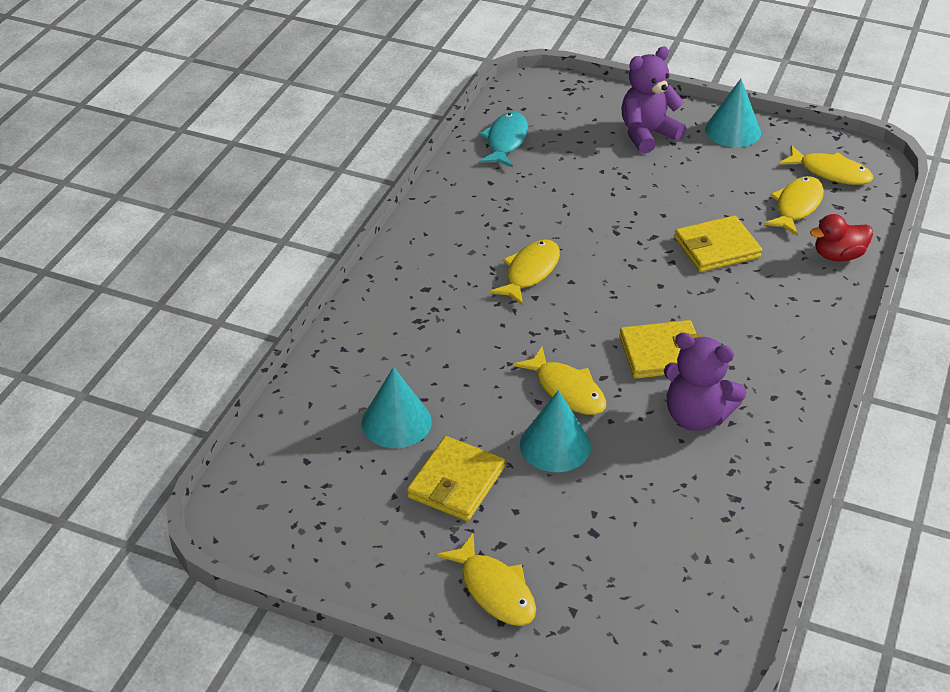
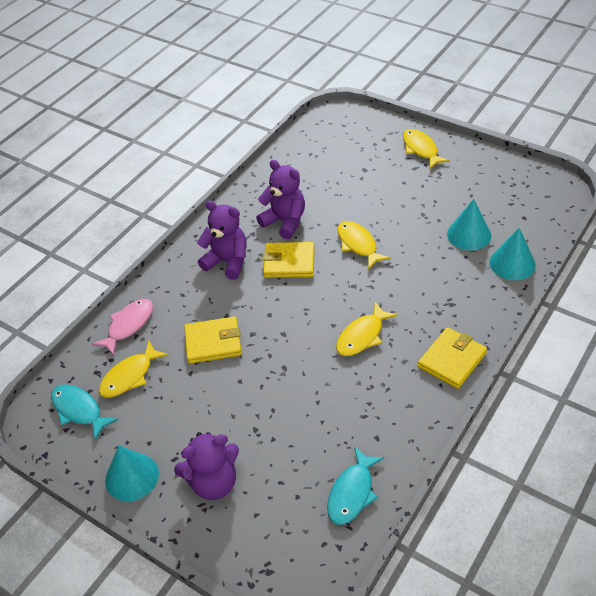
camera: 165 degrees left, 5 degrees up
yellow wallet [407,436,505,521] -> yellow wallet moved to [418,327,487,389]
turquoise cone [520,390,591,472] -> turquoise cone moved to [489,228,536,280]
yellow fish [779,145,873,185] -> turquoise fish [51,384,118,440]
red duck [810,214,873,261] -> pink fish [92,299,153,356]
none -> purple teddy bear [197,200,247,280]

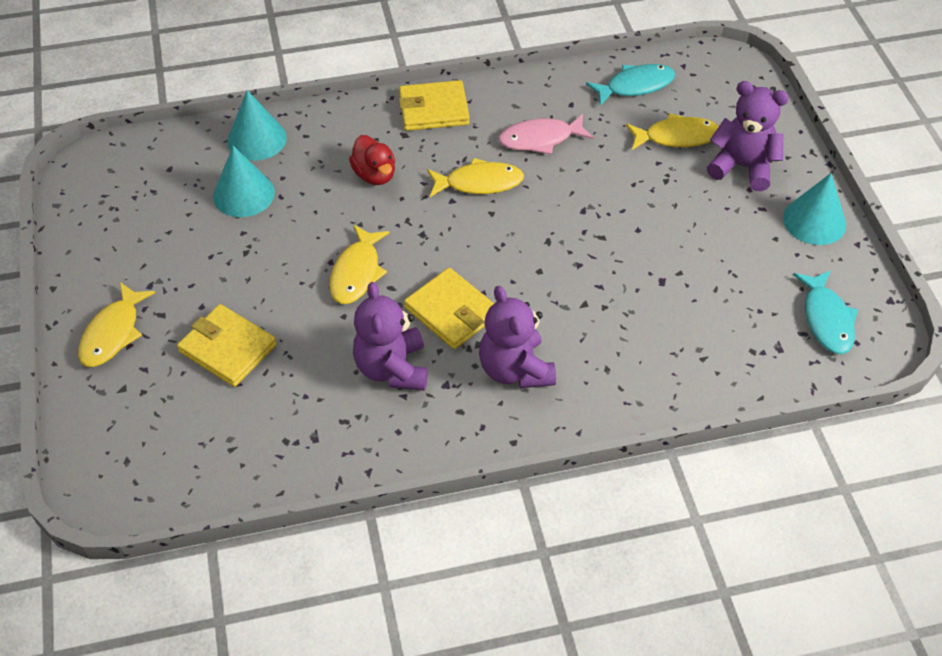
camera: 140 degrees left, 5 degrees up
pink fish [92,299,153,356] -> pink fish moved to [499,114,593,155]
yellow fish [99,341,168,398] -> yellow fish moved to [626,113,719,150]
yellow wallet [184,316,242,364] -> yellow wallet moved to [177,304,277,387]
none -> red duck [349,135,395,185]

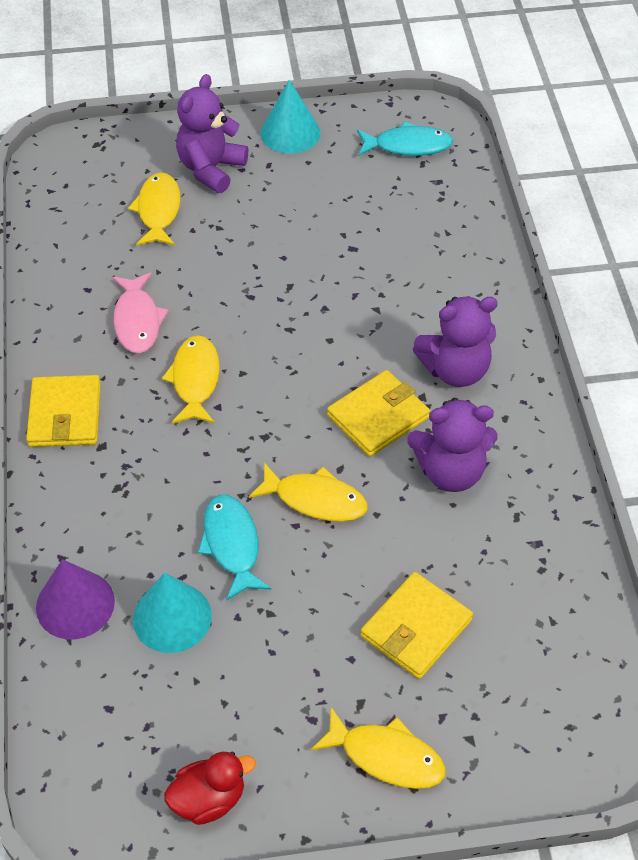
camera: 85 degrees left, 0 degrees up
turquoise cone [227,90,287,161] -> purple cone [36,559,115,639]
red duck [349,135,395,185] -> red duck moved to [164,752,256,825]
turquoise fish [586,64,675,106] -> turquoise fish moved to [198,495,271,601]

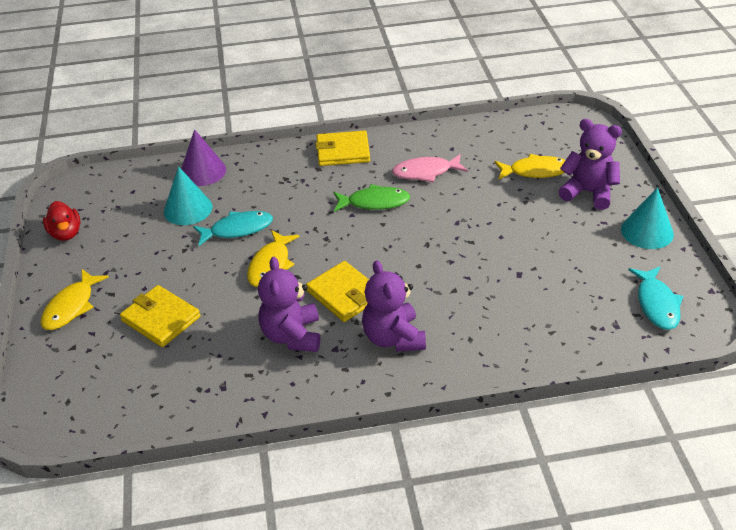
camera: 90 degrees right, 10 degrees down
yellow fish [162,335,220,424] -> green fish [334,184,411,212]

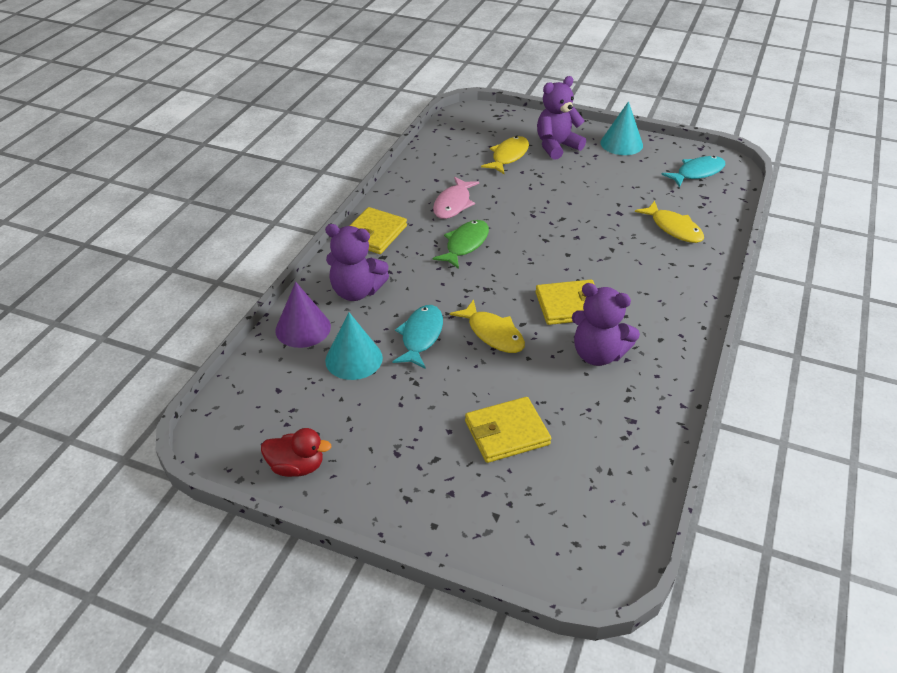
camera: 60 degrees left, 0 degrees up
yellow fish [40,269,109,330] -> yellow fish moved to [635,201,704,243]
purple teddy bear [362,260,426,352] -> purple teddy bear moved to [325,224,389,301]
turquoise fish [628,267,683,330] -> turquoise fish turned 60 degrees counterclockwise [661,156,725,187]

